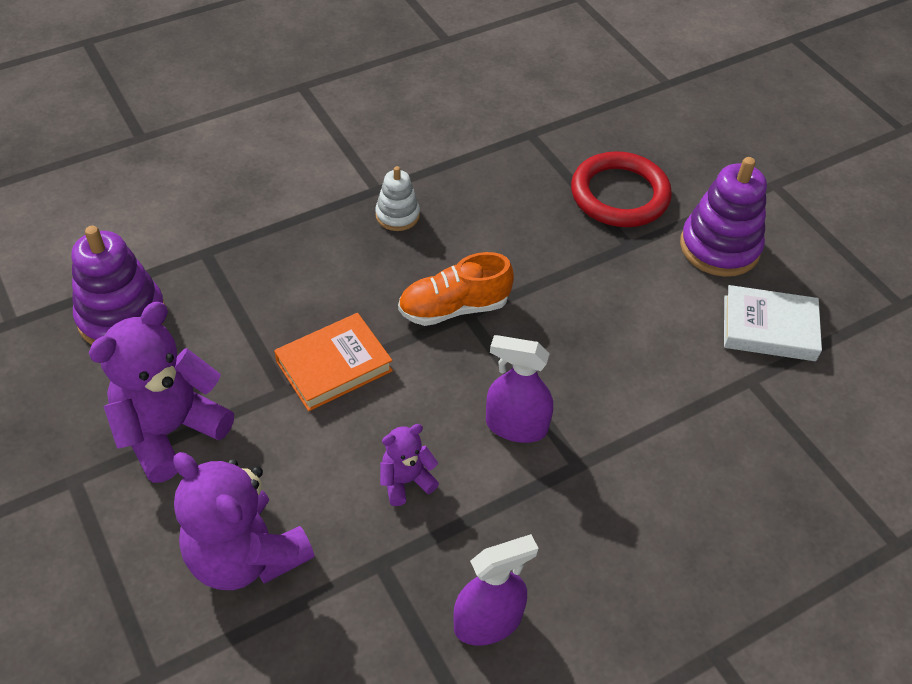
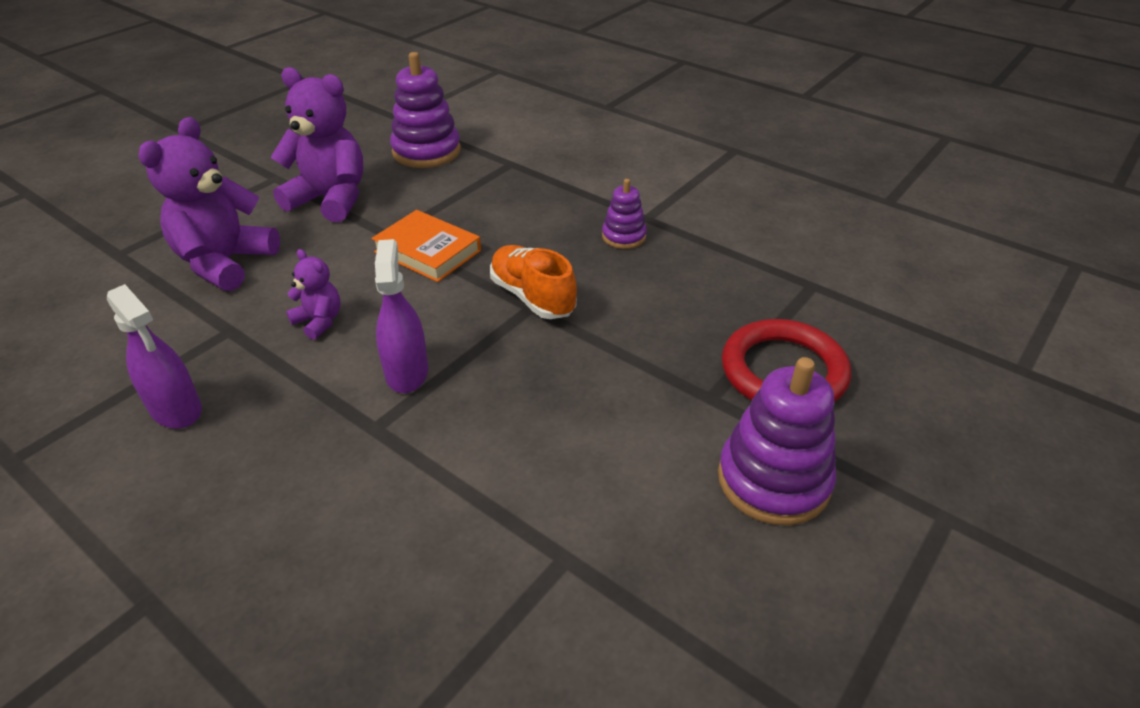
camera: 70 degrees right, 10 degrees down
white stacking toy [375,166,420,231] -> purple stacking toy [602,179,647,249]
white book [724,285,822,361] -> none

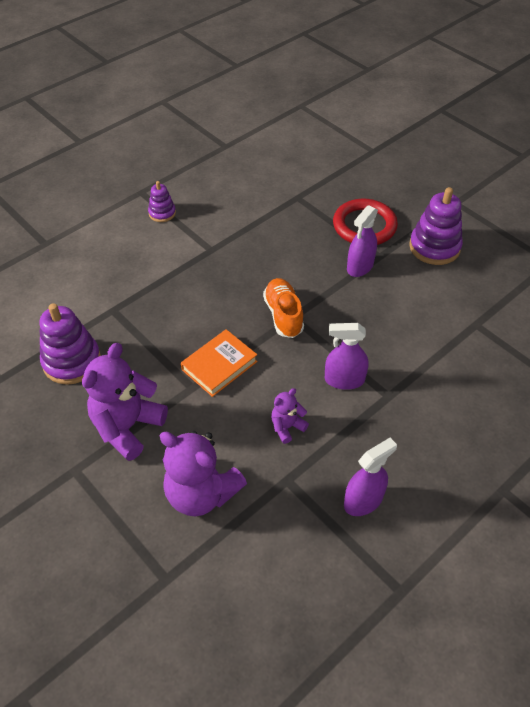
camera: 80 degrees left, 10 degrees up
orange shoe [490,245,577,319] -> orange shoe turned 105 degrees clockwise [263,278,304,338]
purple stacking toy [602,179,647,249] -> purple stacking toy moved to [148,181,176,222]
none -> purple spray bottle [347,205,378,277]

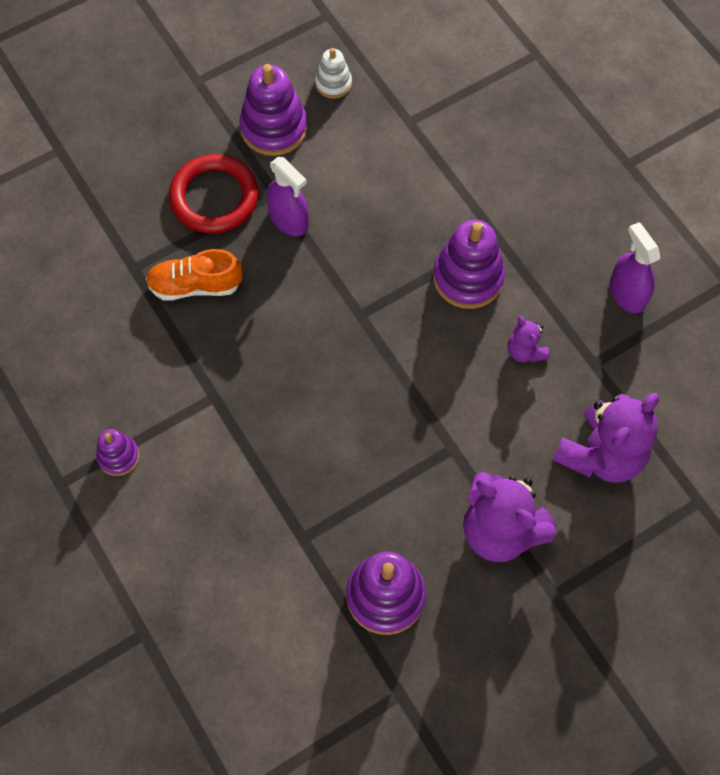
camera: 80 degrees left, 15 degrees up
orange book [181,329,258,397] -> none
orange shoe [263,278,304,338] -> orange shoe moved to [146,249,243,301]
purple spray bottle [325,323,369,390] -> purple stacking toy [433,220,505,309]
none -> white stacking toy [315,48,352,99]

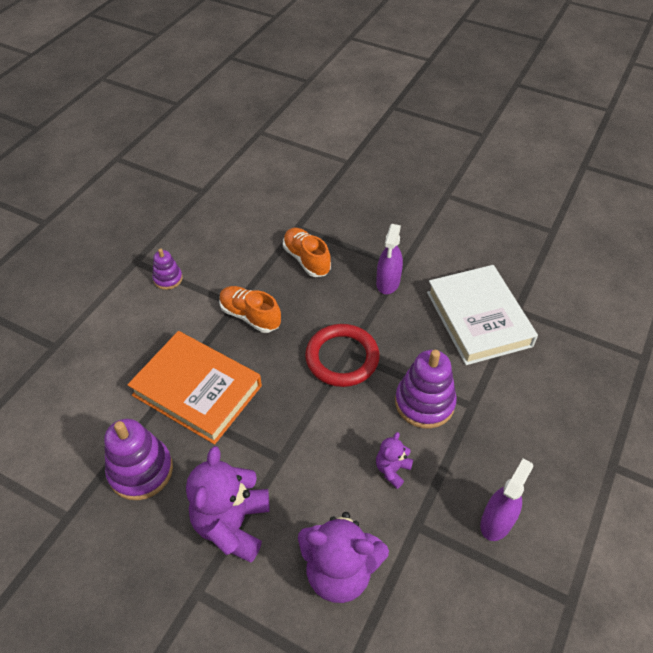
camera: 60 degrees right, 15 degrees down
red ring [169,154,258,234] -> red ring moved to [305,324,380,387]
purple stacking toy [239,64,308,156] -> none
white stacking toy [315,48,352,99] -> none
none -> orange book [128,331,262,445]
none -> orange shoe [219,286,281,333]
none -> white book [427,265,538,365]

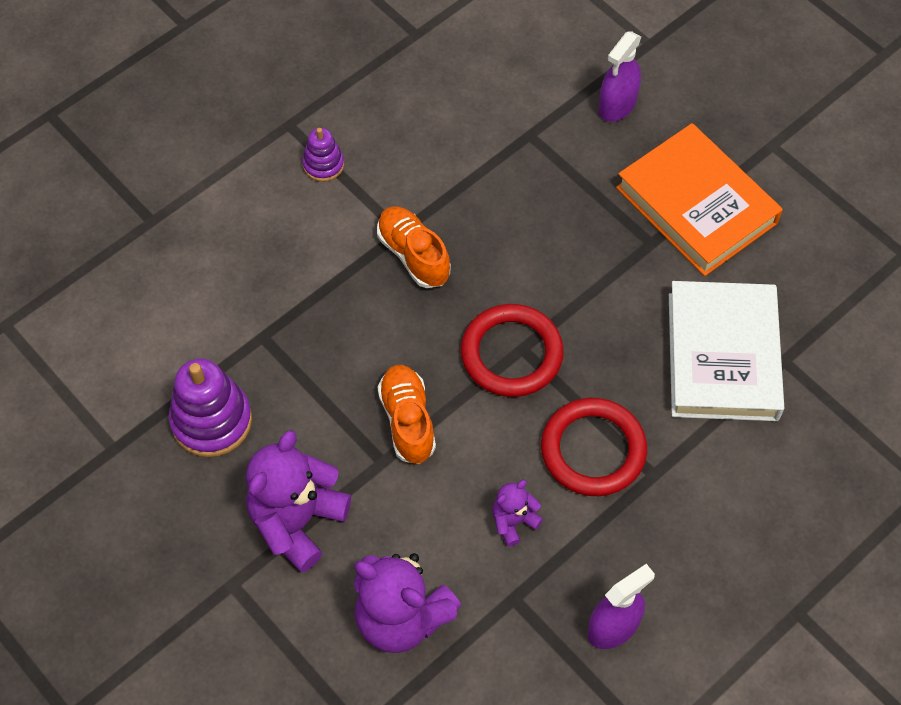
camera: 20 degrees right, 10 degrees up
orange book [128,331,262,445] -> orange book moved to [616,123,783,276]
orange shoe [283,228,331,277] -> orange shoe moved to [378,365,436,464]
purple spray bottle [376,224,403,294] -> purple spray bottle moved to [599,32,641,122]
purple stacking toy [395,350,457,429] -> red ring [541,398,647,496]

